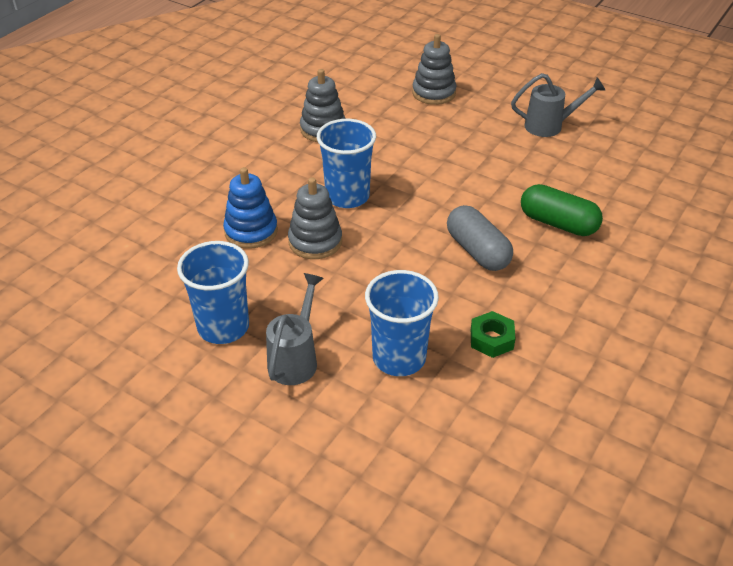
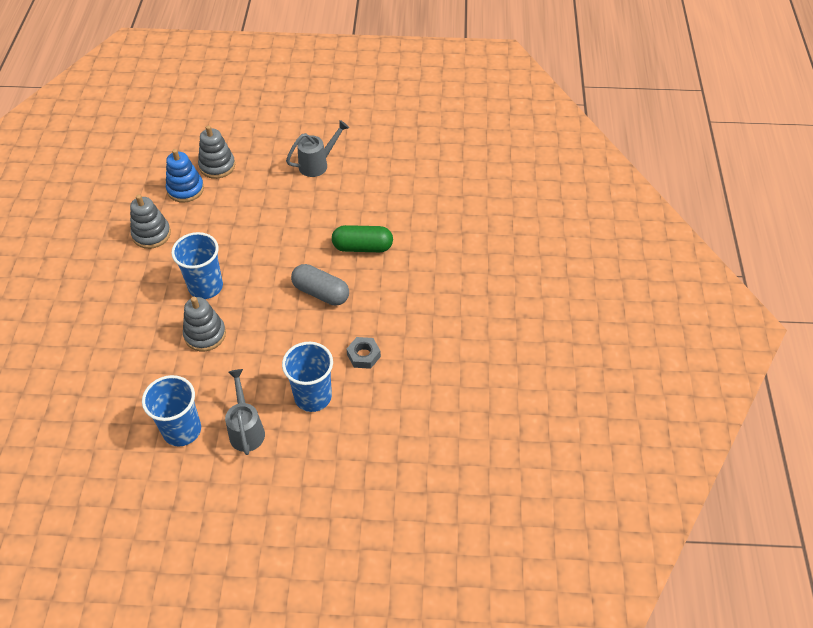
camera: 30 degrees left, 10 degrees up
blue stacking toy [223,167,278,249] -> blue stacking toy moved to [166,149,204,203]
green nut [471,311,515,358] -> grey nut [347,337,381,369]

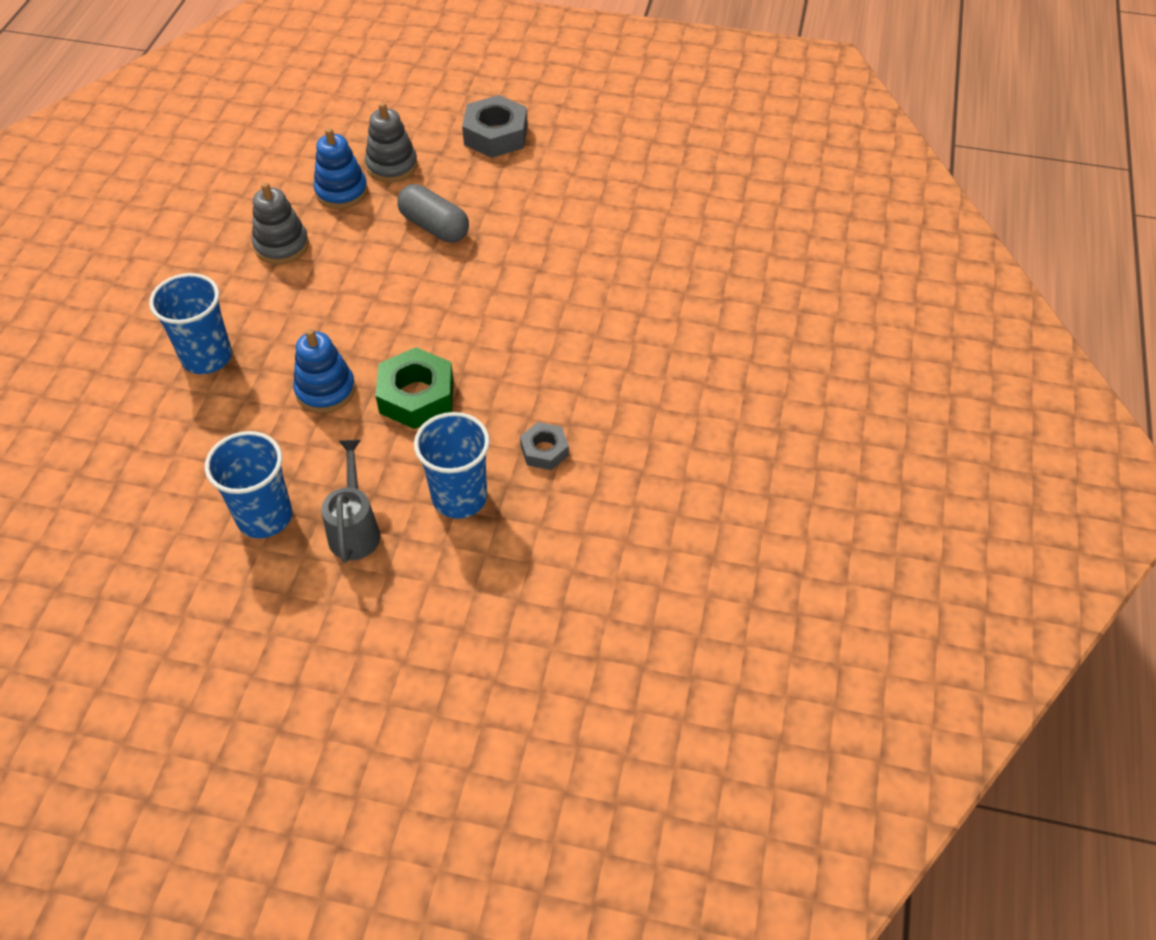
camera: 10 degrees right, 0 degrees up
blue cup [171,232,223,299] -> blue cup moved to [149,273,232,374]
grey stacking toy [183,297,226,351] -> blue stacking toy [293,329,355,413]
grey watering can [286,120,349,177] -> none
grey capsule [291,264,349,306] -> grey capsule moved to [397,184,469,243]
green capsule [332,225,393,252] -> none
none -> green nut [376,347,454,429]
none -> grey nut [462,95,528,158]

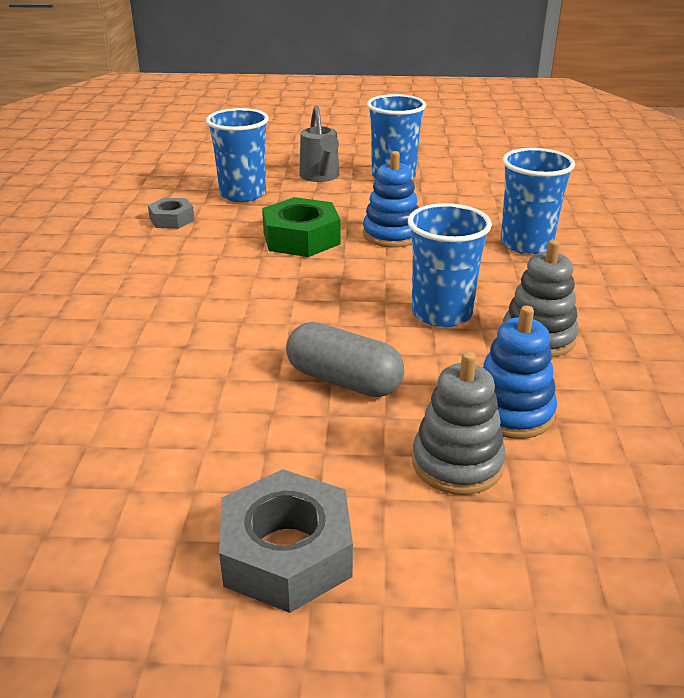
camera: 170 degrees right, 20 degrees down
none -> blue cup [408,203,492,327]

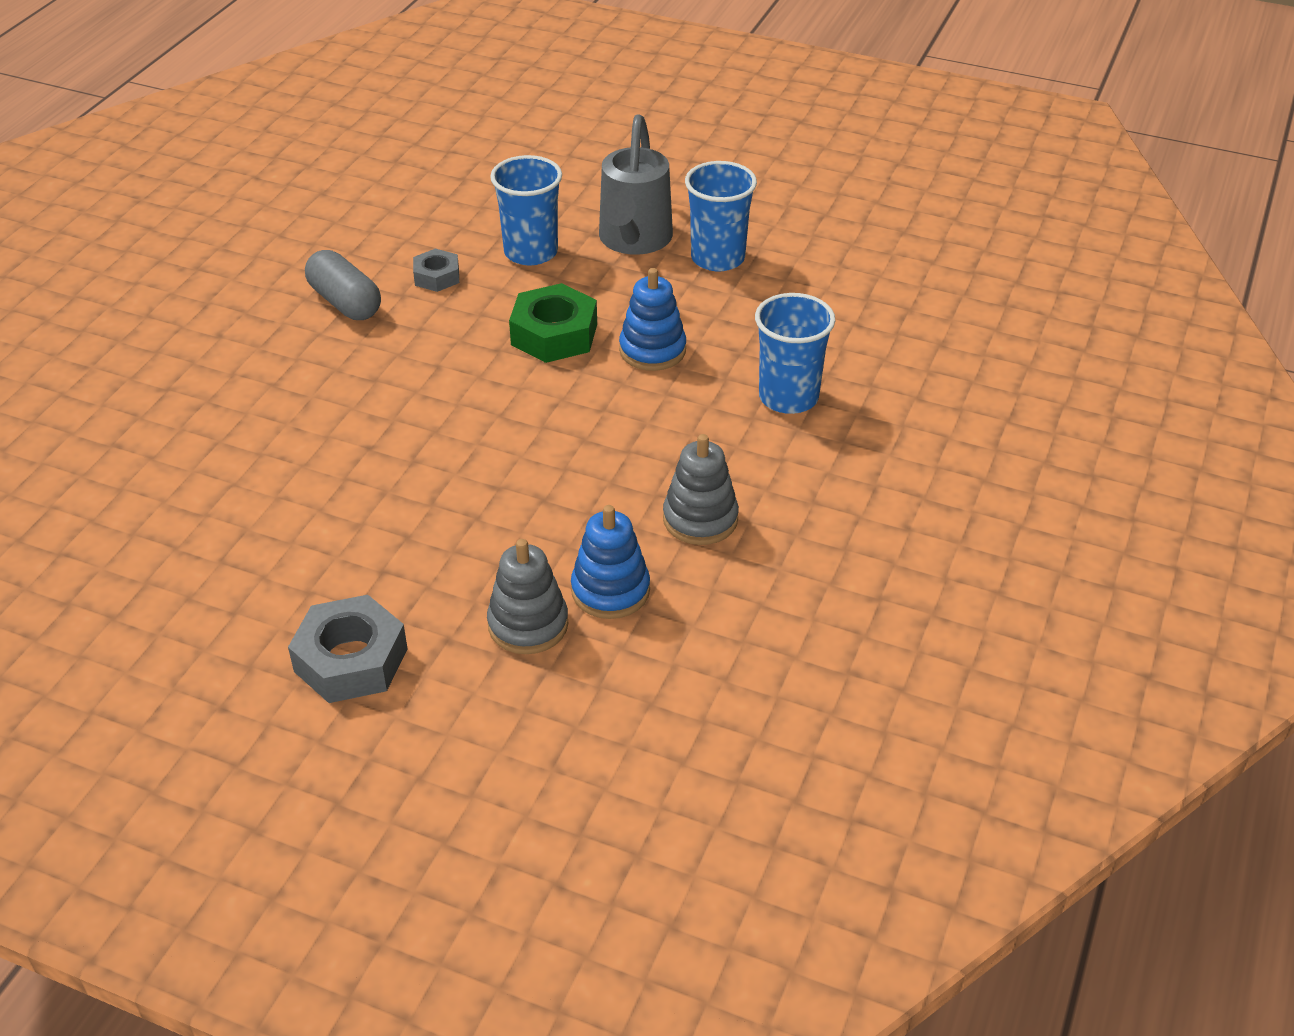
camera: 20 degrees right, 10 degrees up
grey capsule [286,322,404,397] -> grey capsule moved to [305,250,381,320]
grey watering can [299,105,340,182] -> grey watering can [599,114,673,255], size x1.52
blue cup [408,203,492,327] -> none

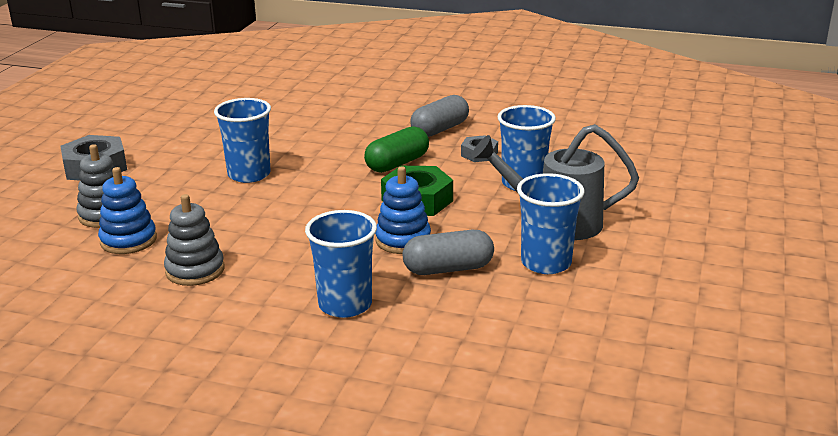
camera: 85 degrees right, 15 degrees down
none -> blue cup [214,98,271,183]
none -> green capsule [364,126,429,173]
none -> grey capsule [403,230,494,275]

